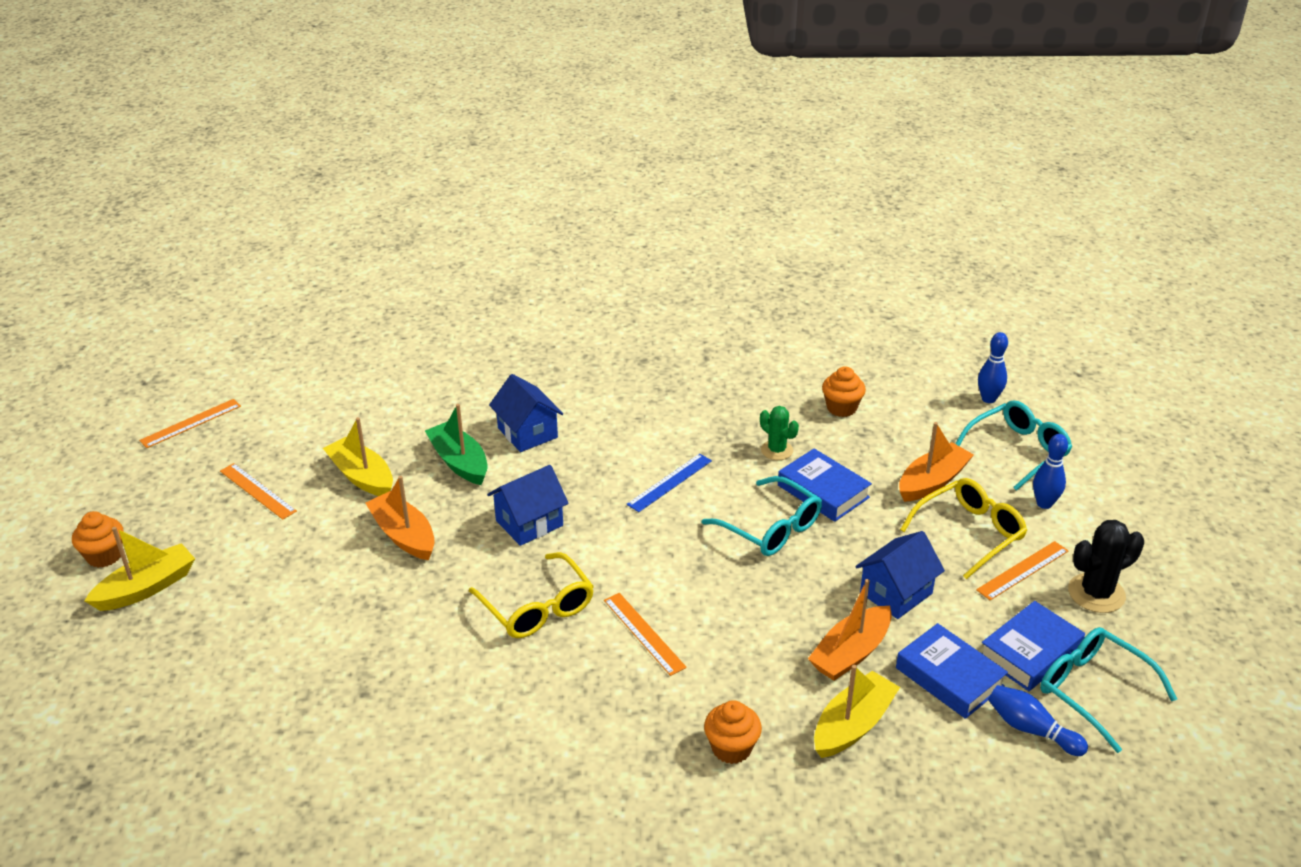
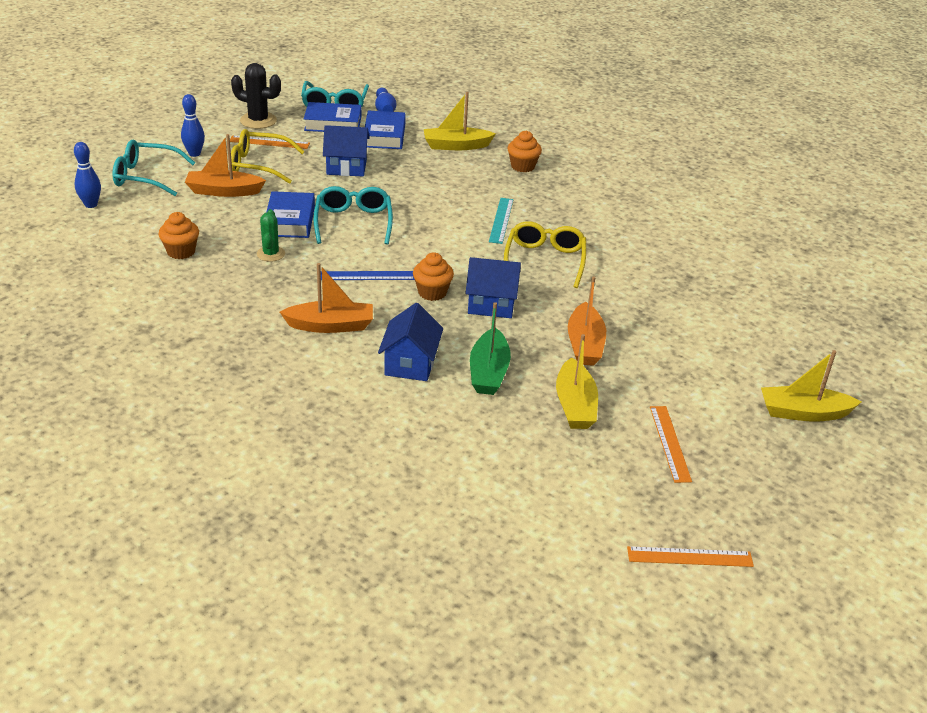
camera: 140 degrees left, 0 degrees up
orange cupcake [72,511,124,568] -> orange cupcake moved to [413,253,454,301]
orange ruler [604,593,687,676] -> turquoise ruler [489,198,513,244]
orange boat [808,579,892,681] -> orange boat moved to [280,263,373,333]

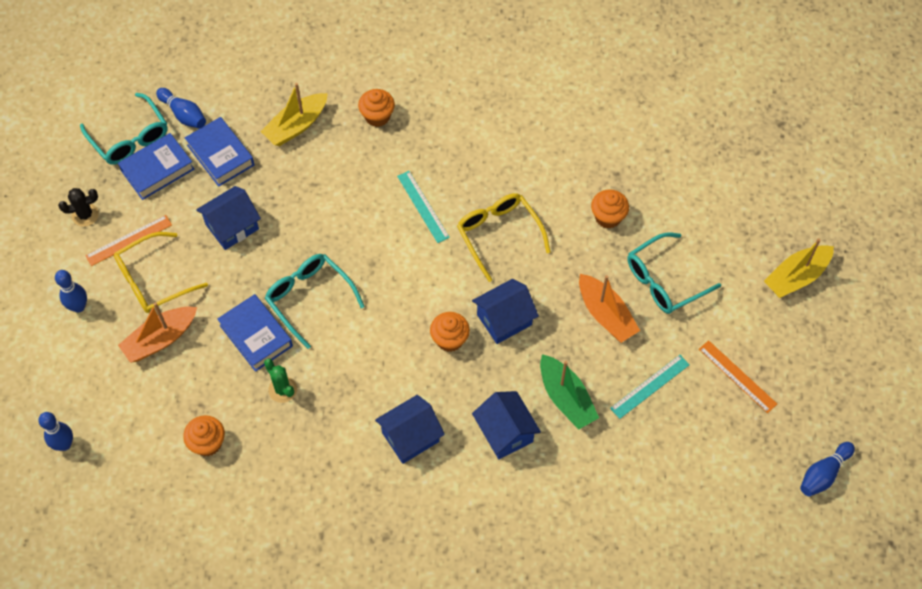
camera: 35 degrees left, 25 degrees up
turquoise glasses [112,140,195,196] -> turquoise glasses moved to [627,232,721,314]
black cactus [231,63,281,129] -> black cactus [58,188,99,227], size x0.65
orange boat [280,263,373,333] -> blue house [375,395,445,464]
blue ruler [321,271,415,280] -> none
yellow boat [556,334,598,429] -> turquoise ruler [610,355,690,419]
orange ruler [627,546,754,567] -> blue bowling pin [800,442,855,497]
none -> orange cupcake [591,189,629,229]

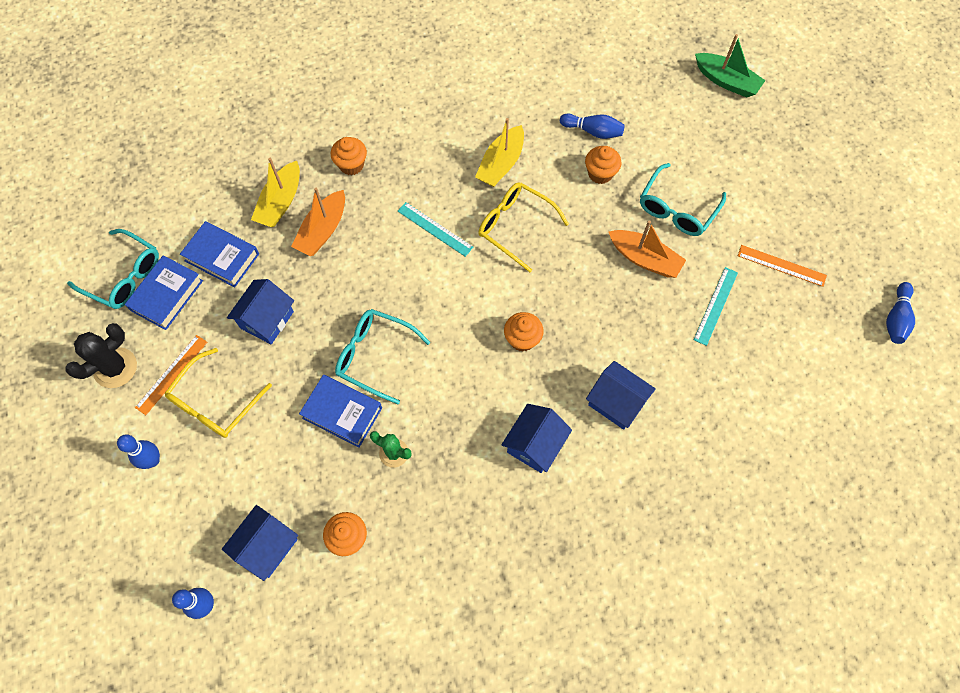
camera: 25 degrees left, 5 degrees up
black cactus [58,188,99,227] -> black cactus [65,323,137,388], size x1.54
orange boat [118,302,197,363] -> orange boat moved to [291,188,345,256]
blue bowling pin [156,88,206,129] -> blue bowling pin moved to [560,113,625,139]
blue house [472,279,539,344] -> blue house moved to [222,505,298,581]
green boat [540,354,599,430] -> green boat moved to [695,34,766,97]
yellow boat [764,238,834,298] -> yellow boat moved to [475,118,524,187]

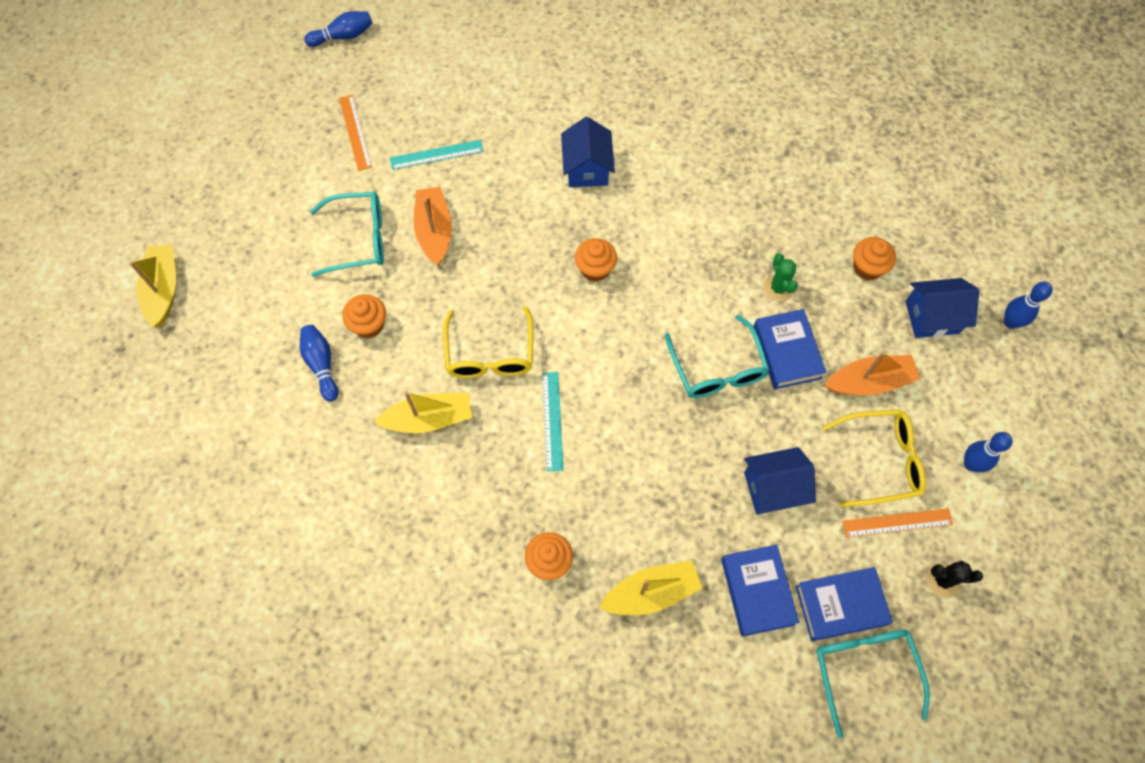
camera: 130 degrees left, 0 degrees up
black cactus [65,323,137,388] -> black cactus [926,561,983,597], size x0.65
orange boat [291,188,345,256] -> orange boat moved to [825,352,921,395]
blue house [501,404,572,473] -> none
green boat [695,34,766,97] -> yellow boat [129,245,176,327]

